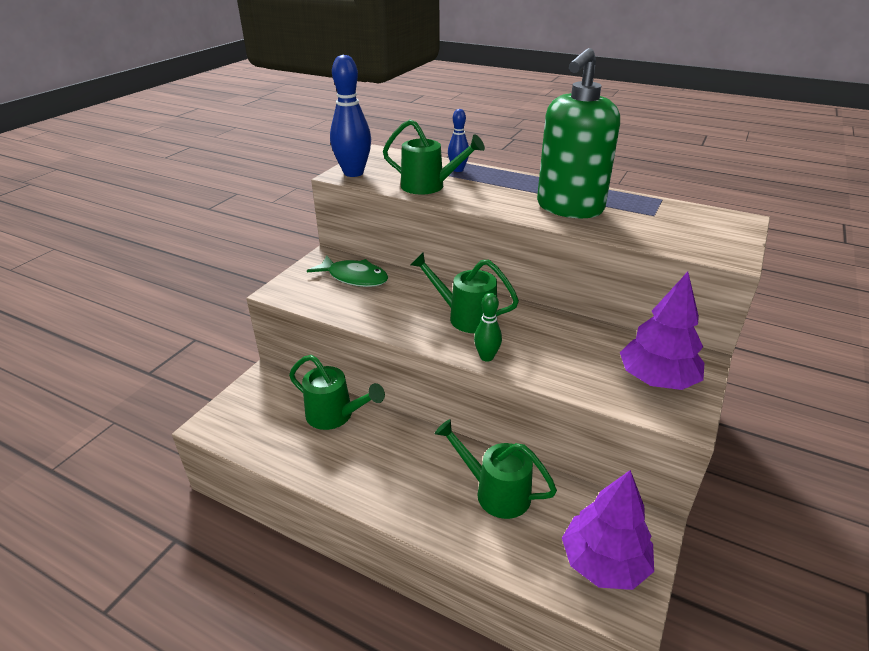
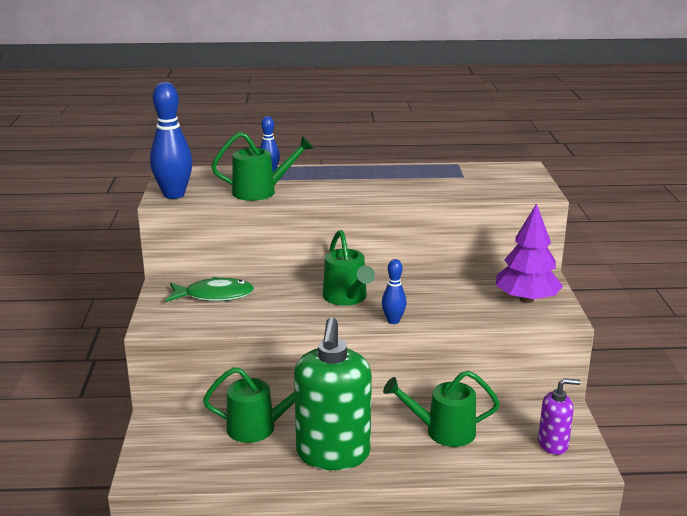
camera: 30 degrees left, 10 degrees down
green watering can [410,252,519,333] -> green watering can turned 105 degrees counterclockwise [323,230,375,306]
green bowling pin [474,293,502,362] -> blue bowling pin [382,259,407,324]
green soap dispenser [537,48,620,218] -> green soap dispenser moved to [294,317,372,470]
purple tree [562,470,654,590] -> purple soap dispenser [538,378,580,455]

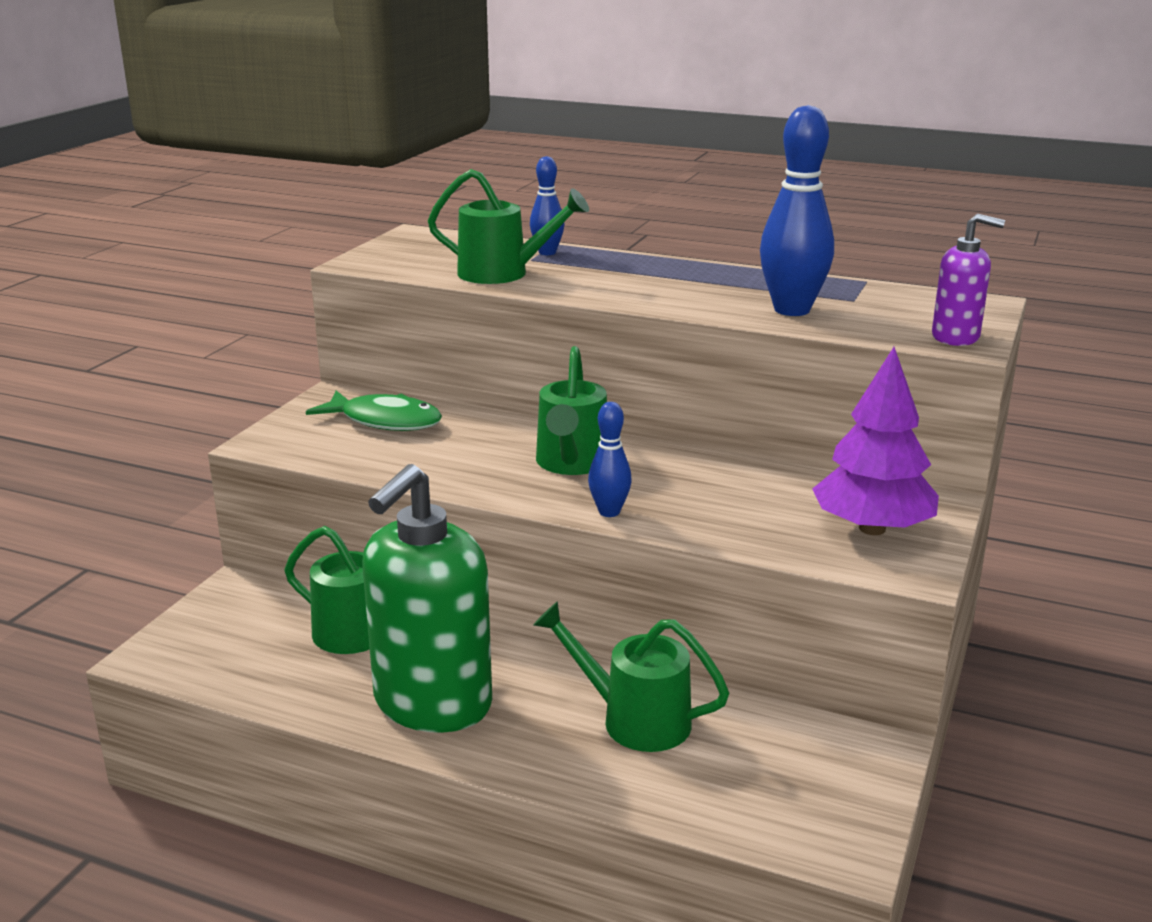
camera: 25 degrees right, 0 degrees up
blue bowling pin [150,82,193,199] -> blue bowling pin moved to [760,105,834,316]
purple soap dispenser [538,378,580,455] -> purple soap dispenser moved to [932,214,1005,346]

